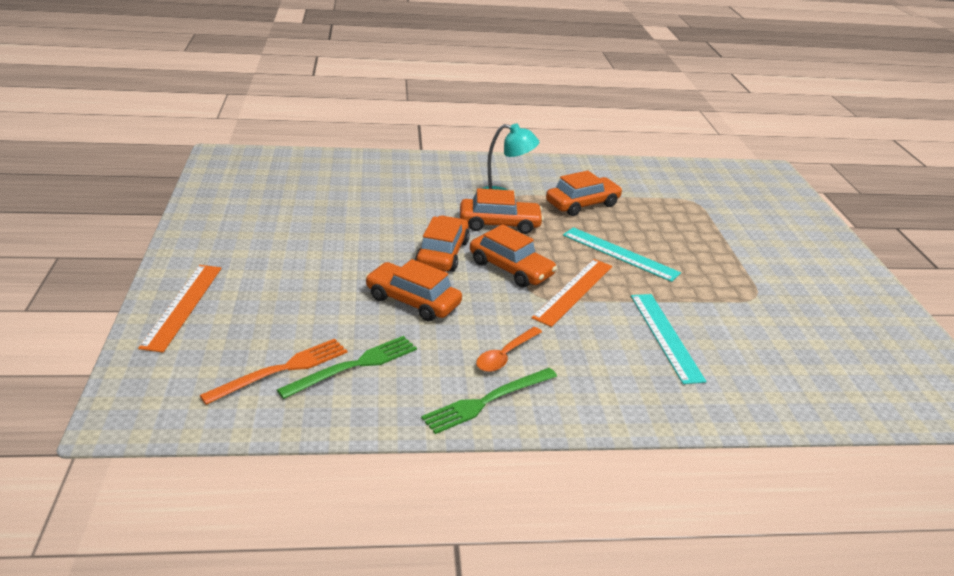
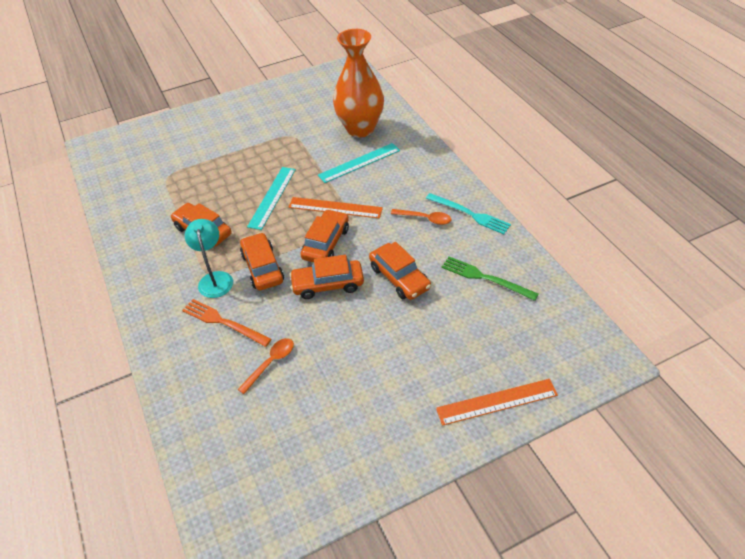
camera: 105 degrees left, 15 degrees up
orange fork [200,339,348,405] -> orange fork moved to [182,299,271,347]
orange car [365,259,462,322] -> orange car turned 45 degrees counterclockwise [369,242,431,300]
green fork [421,368,557,434] -> turquoise fork [426,193,511,234]
none -> orange spoon [238,338,294,394]
none -> orange vase [333,29,384,137]

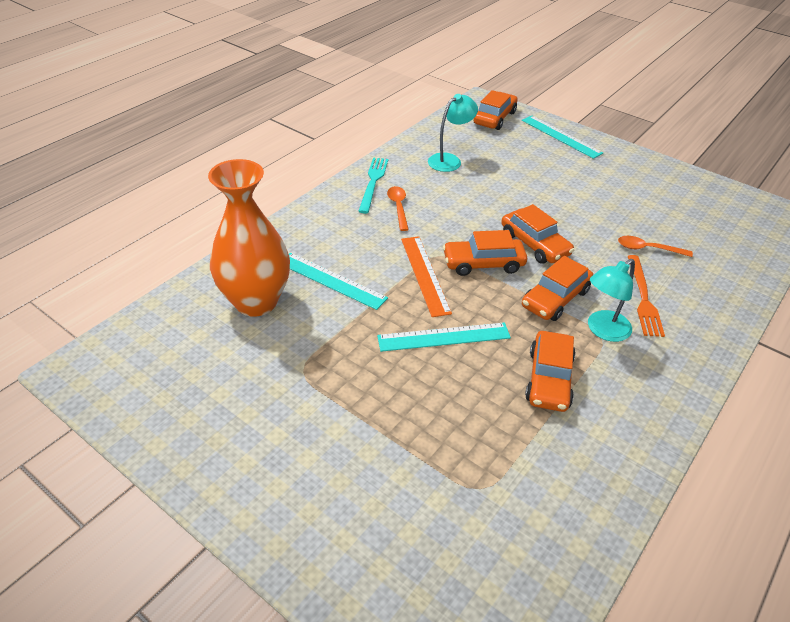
camera: 120 degrees left, 5 degrees down
orange car [369,242,431,300] -> orange car moved to [474,90,518,130]
orange ruler [436,379,558,426] -> turquoise ruler [522,115,603,159]
green fork [442,257,539,301] -> turquoise lamp [428,94,478,172]

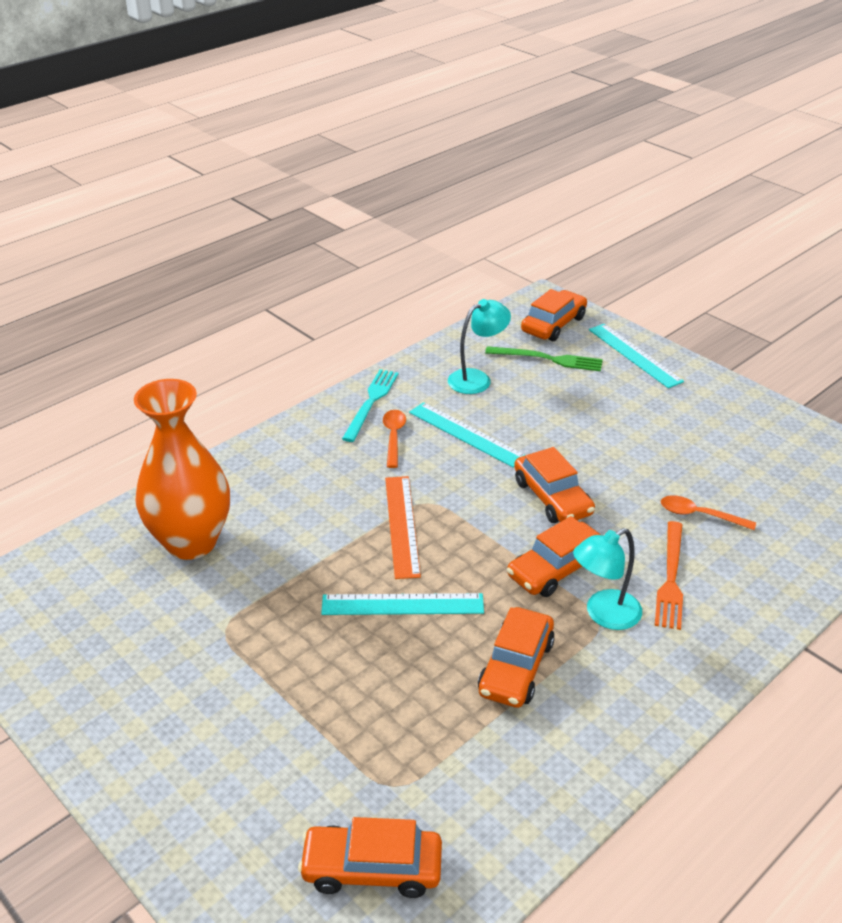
camera: 10 degrees right, 5 degrees down
turquoise ruler [289,253,388,310] -> turquoise ruler moved to [409,402,525,468]
orange car [443,230,527,276] -> orange car moved to [298,817,442,898]
none -> green fork [485,346,603,371]

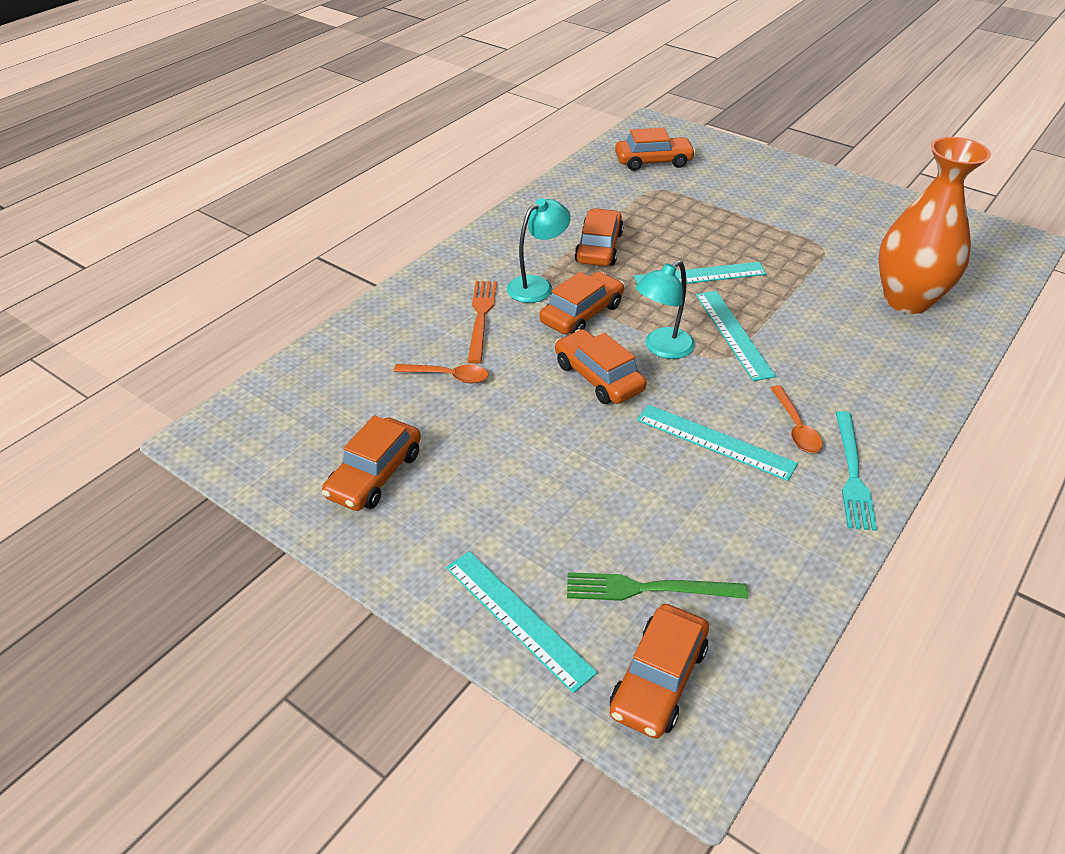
camera: 170 degrees right, 5 degrees up
orange ruler [385,476,421,579] -> turquoise ruler [696,291,776,381]
turquoise lamp [448,299,511,394] -> turquoise lamp moved to [636,260,695,359]
none -> orange car [322,415,421,511]

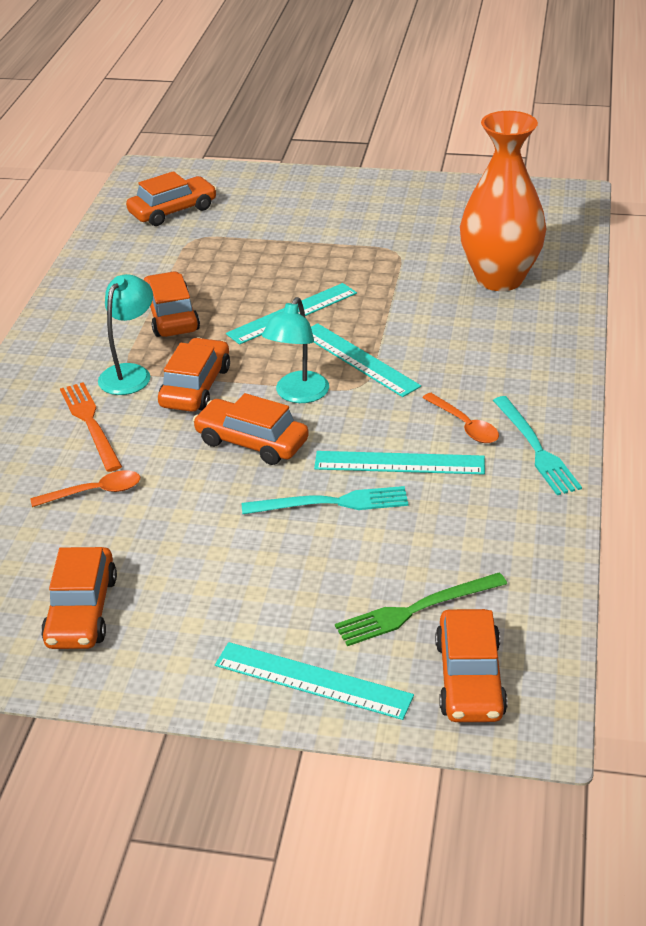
camera: 25 degrees left, 5 degrees down
none -> turquoise fork [242,486,408,514]

